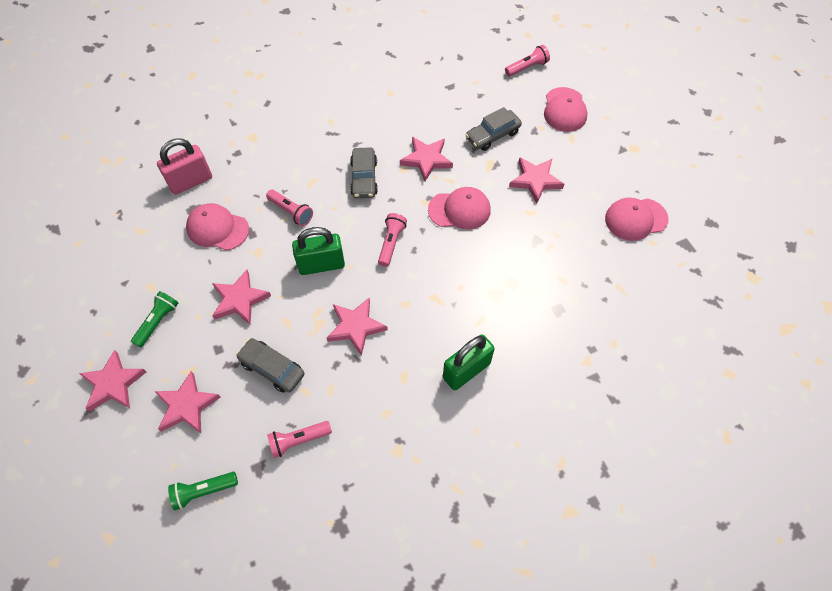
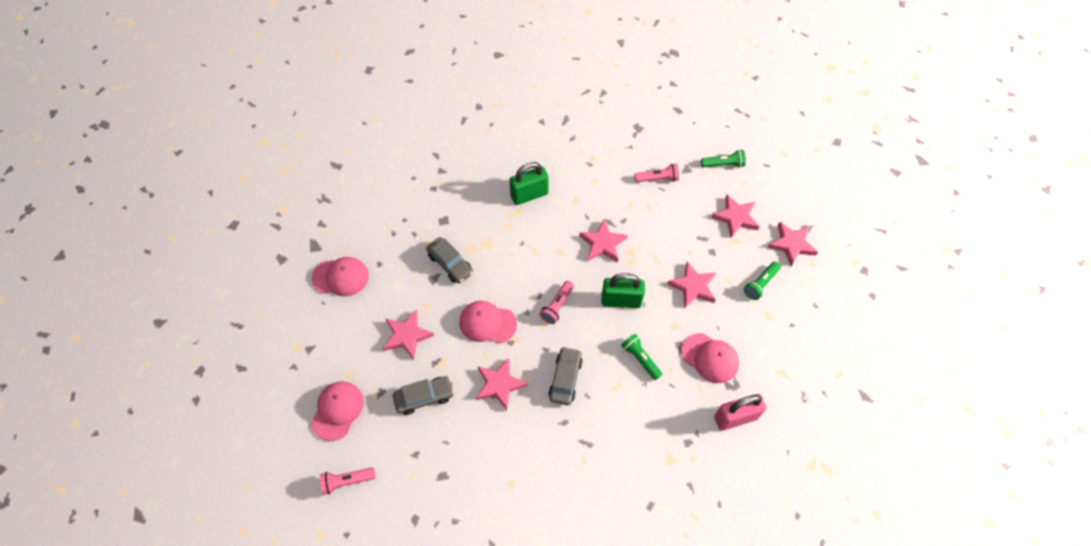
camera: 165 degrees left, 0 degrees up
grey car [236,338,305,393] -> grey car moved to [426,237,473,284]
pink flashlight [266,190,313,226] -> green flashlight [621,334,663,380]

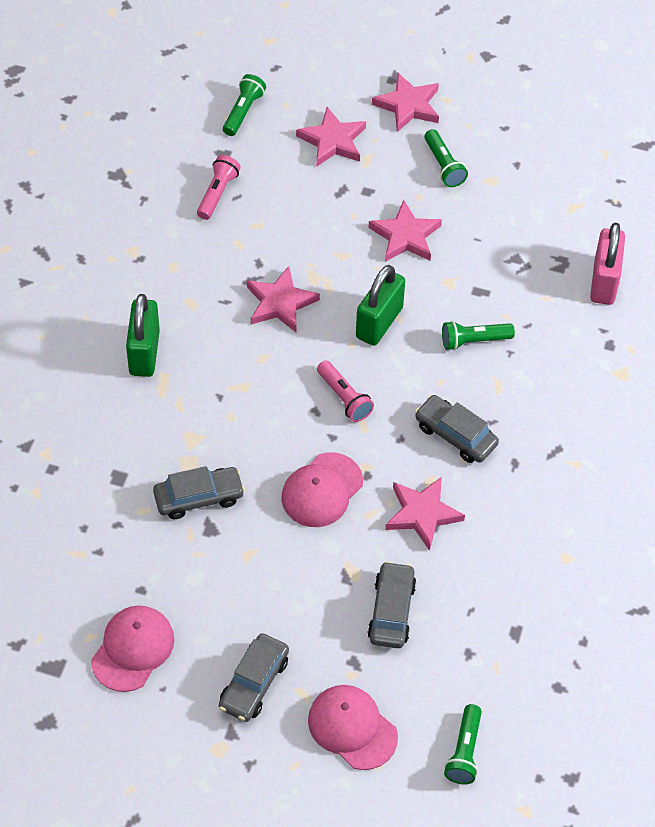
camera: 65 degrees left, 5 degrees down
pink flashlight [320,468,375,495] -> green flashlight [444,704,482,784]
pink star [383,310,434,360] -> none
pink cap [681,333,739,383] -> none
none -> grey car [219,633,289,722]

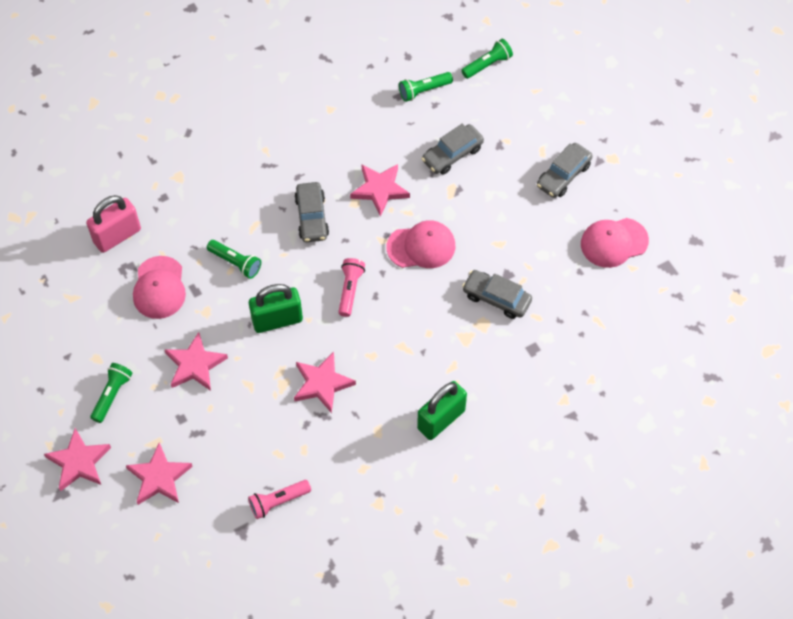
camera: 135 degrees left, 5 degrees up
grey car [219,633,289,722] -> grey car turned 150 degrees clockwise [537,143,593,198]
green flashlight [223,74,266,136] -> green flashlight moved to [399,72,453,102]
pink cap [308,685,398,770] -> pink cap moved to [133,256,186,319]

